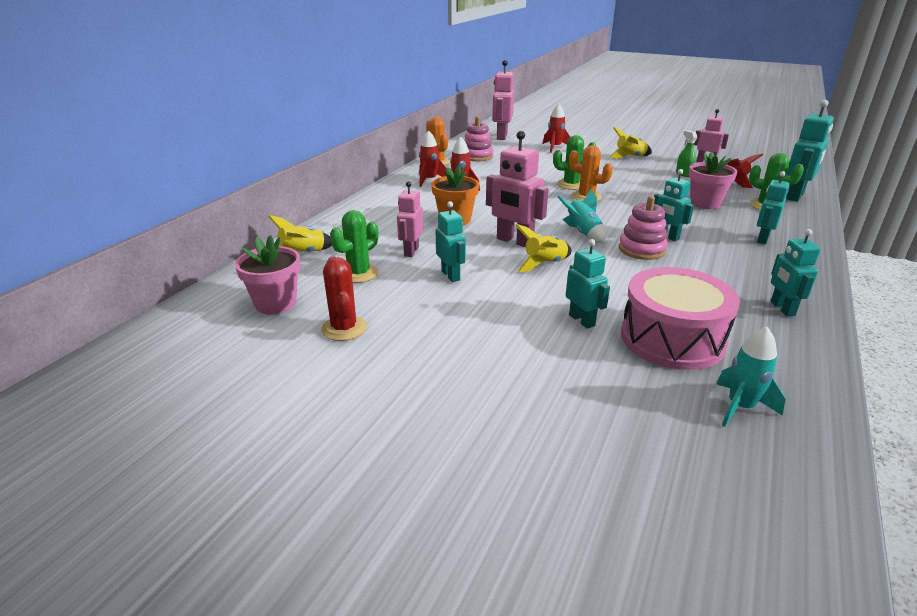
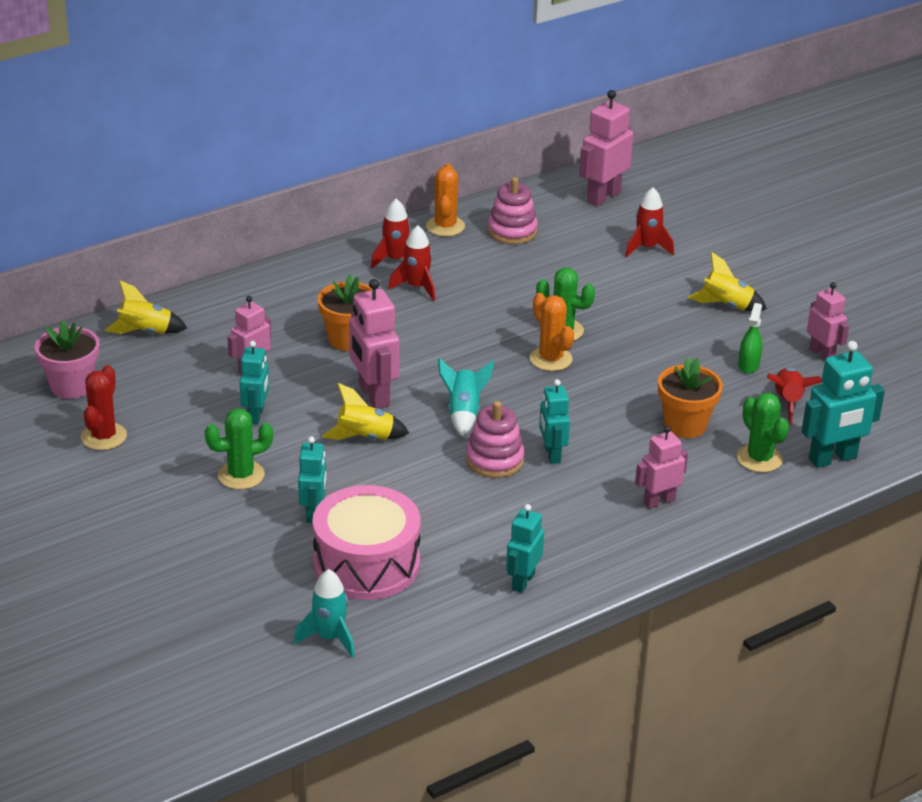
camera: 30 degrees right, 5 degrees up
green cactus [330,210,379,283] -> green cactus moved to [205,408,273,490]
pink flower pot [689,151,738,209] -> orange flower pot [658,357,723,438]
turquoise robot [757,171,790,244] -> pink robot [635,426,688,509]

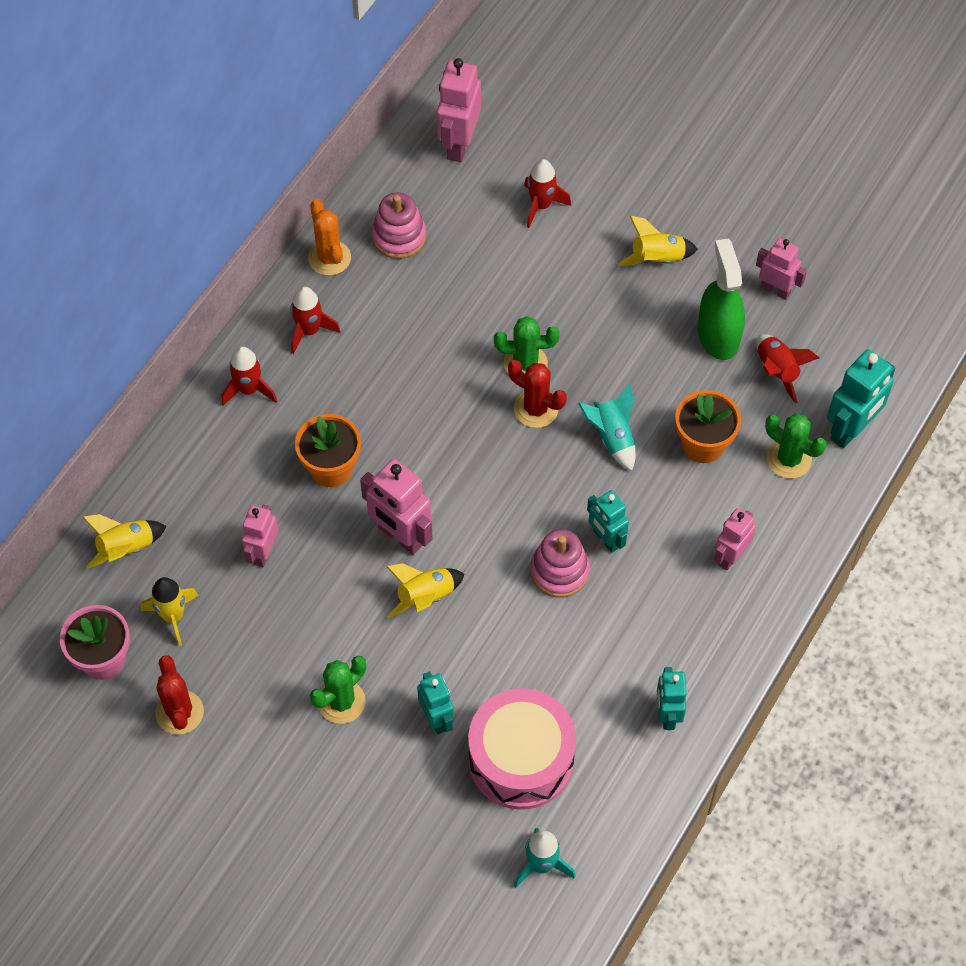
camera: 25 degrees left, 25 degrees up
turquoise robot [240,341,269,424] -> none
red rocket [388,225,435,301] -> red rocket moved to [222,346,277,406]
turquoise rocket [438,358,494,437] -> turquoise rocket moved to [578,383,635,471]
orange cactus [530,293,574,371] -> red cactus [508,360,567,428]
green spray bottle [738,303,763,374] -> green spray bottle [698,239,745,360], size x1.88
none -> yellow rocket [141,577,199,646]

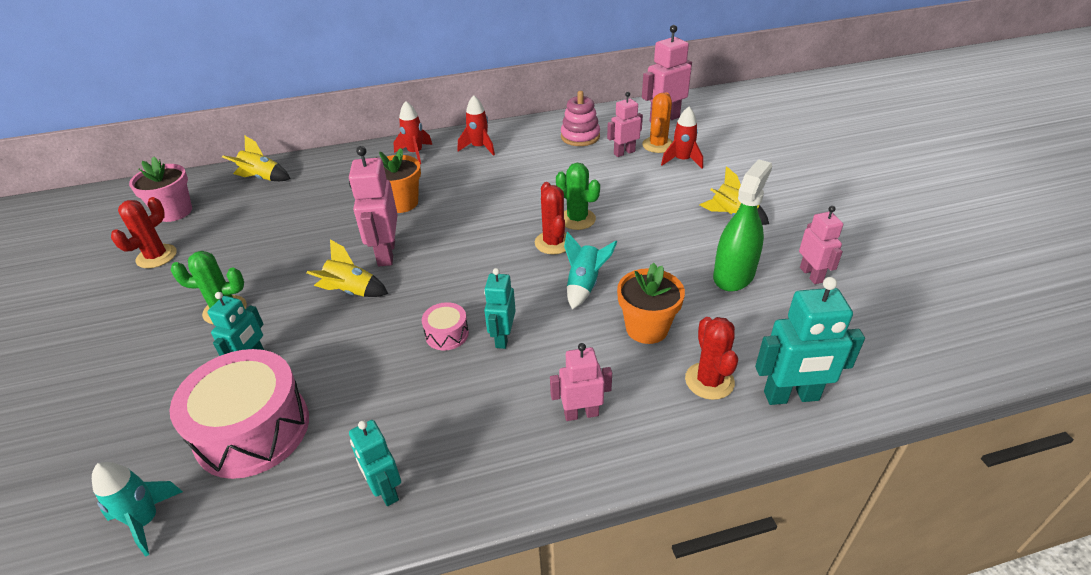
camera: 45 degrees right, 20 degrees down
yellow rocket [141,577,199,646] -> none
pink robot [242,504,278,567] -> pink robot moved to [607,92,643,157]
orange cactus [308,200,351,276] -> orange cactus moved to [642,92,673,153]
pink stacking toy [530,529,590,598] -> pink drum [422,302,469,351]
turquoise robot [657,667,687,730] -> turquoise robot turned 75 degrees counterclockwise [349,420,401,506]
red rocket [756,334,819,403] -> none
green cactus [765,413,826,479] -> red cactus [685,317,738,400]

